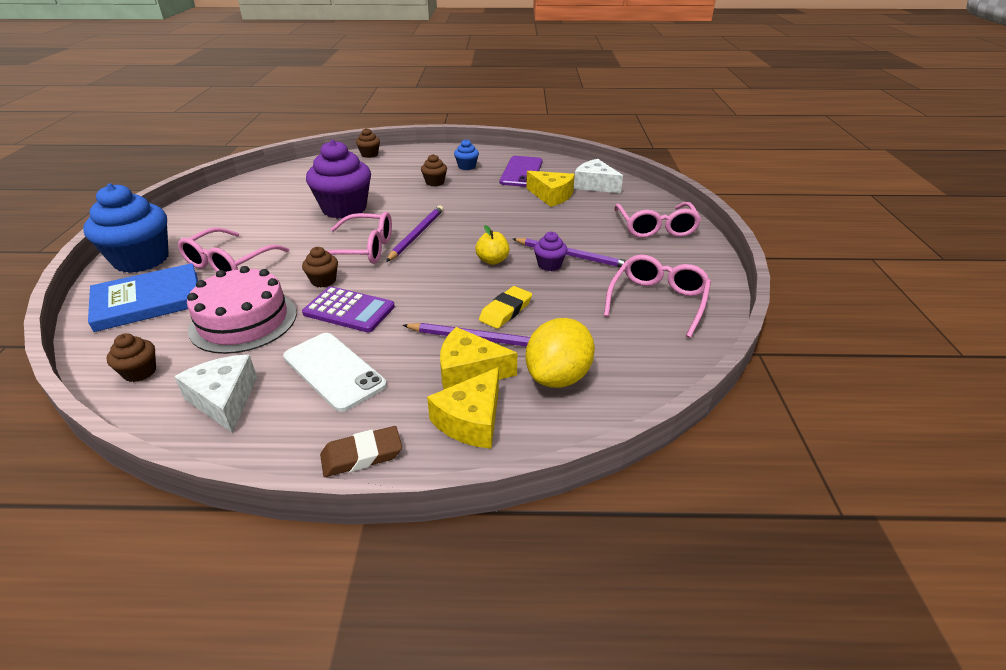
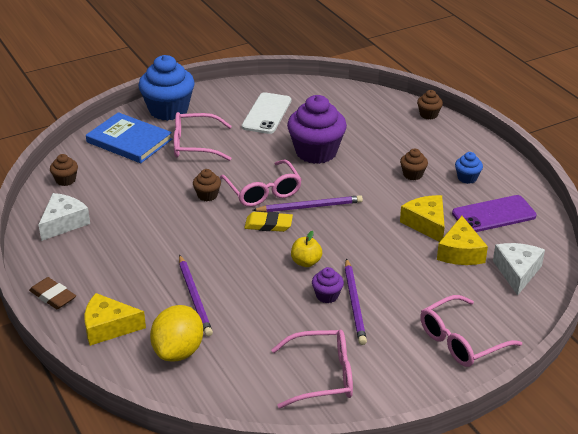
camera: 60 degrees right, 0 degrees up
pink cake [187,266,297,354] -> none
white phone [283,333,387,412] -> white phone moved to [242,92,291,134]
purple calculator [302,286,395,332] -> none
yellow cheese [440,327,517,389] -> yellow cheese moved to [400,195,445,242]
yellow eraser [479,286,532,329] -> yellow eraser moved to [244,212,293,232]
yellow lemon [525,318,595,388] -> yellow lemon turned 75 degrees counterclockwise [150,305,203,362]

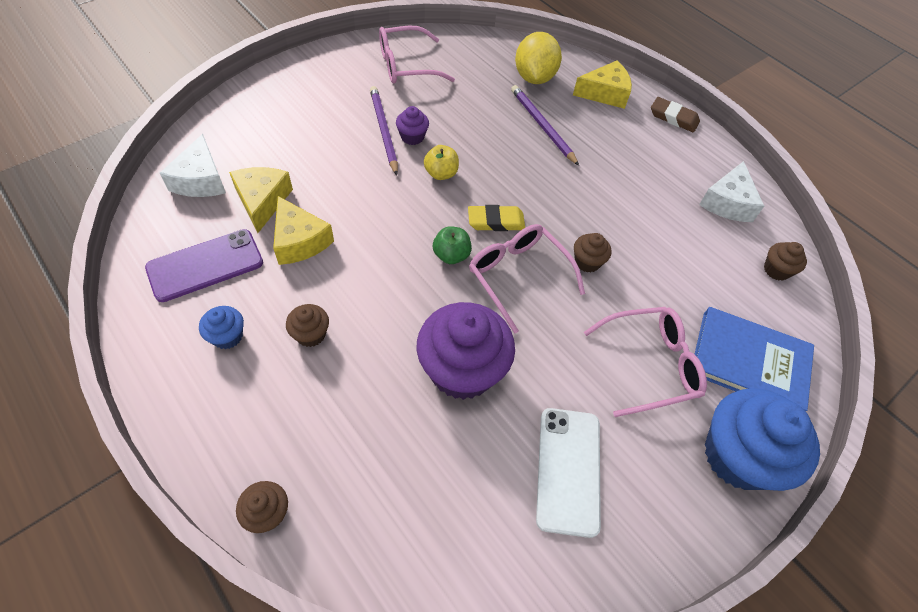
camera: 165 degrees right, 20 degrees up
purple pencil [252,195,363,212] -> green apple [433,226,472,264]
pink glasses [420,295,522,367] -> none

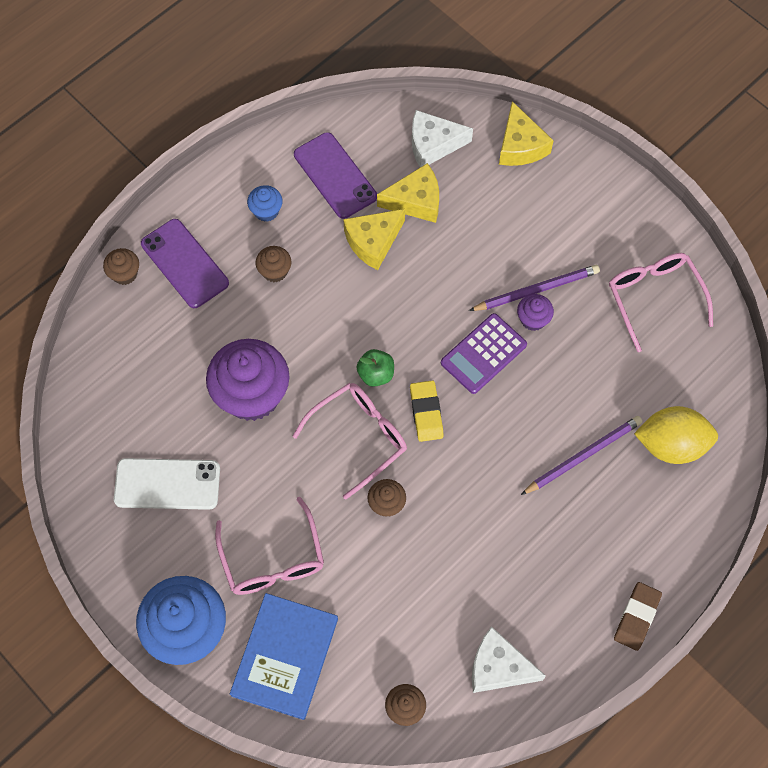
camera: 90 degrees right, 10 degrees up
yellow apple [424,145,459,180] -> purple calculator [441,313,527,394]
yellow cheese [573,61,632,109] -> yellow cheese moved to [499,101,554,166]
none -> purple phone [141,219,229,308]

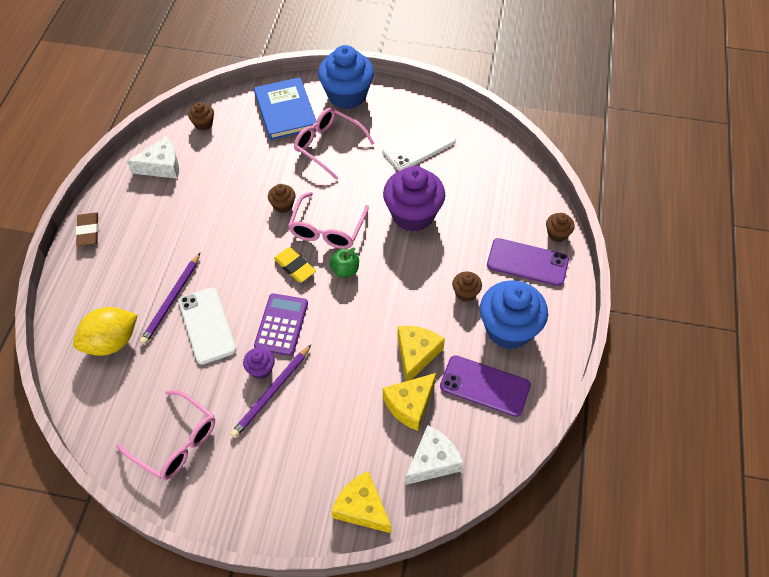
camera: 145 degrees right, 10 degrees down
blue cupcake [247,185,283,222] -> blue cupcake [480,280,548,349], size x2.19
none -> white phone [179,288,236,364]

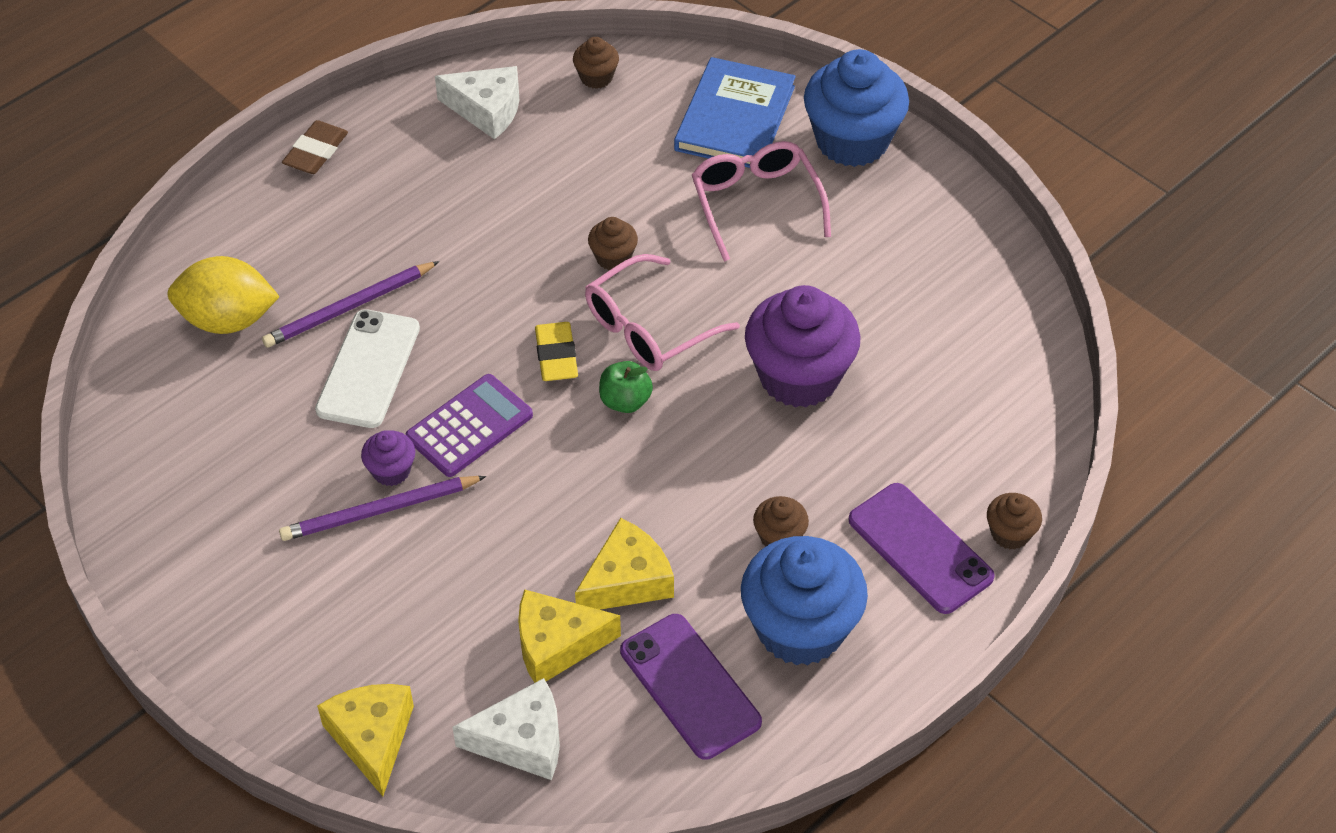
camera: 35 degrees right, 5 degrees down
pink glasses [117,390,215,481] -> none
white phone [382,121,456,171] -> none

